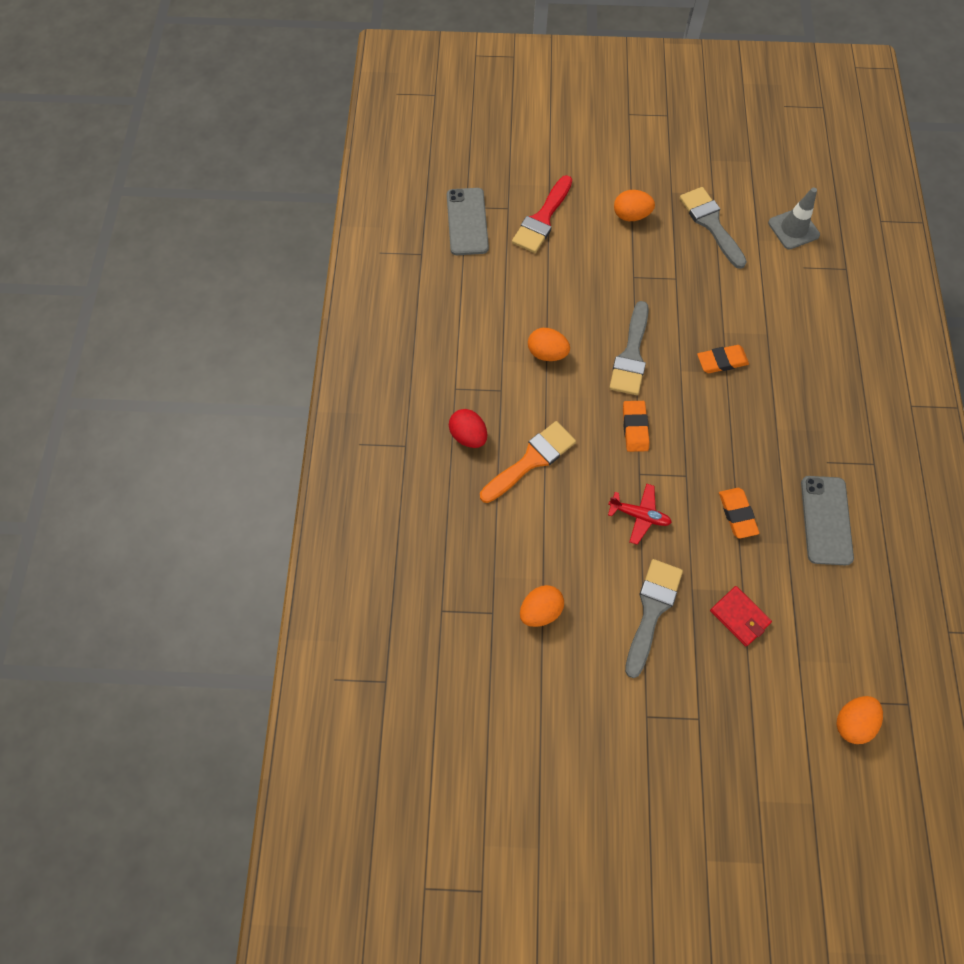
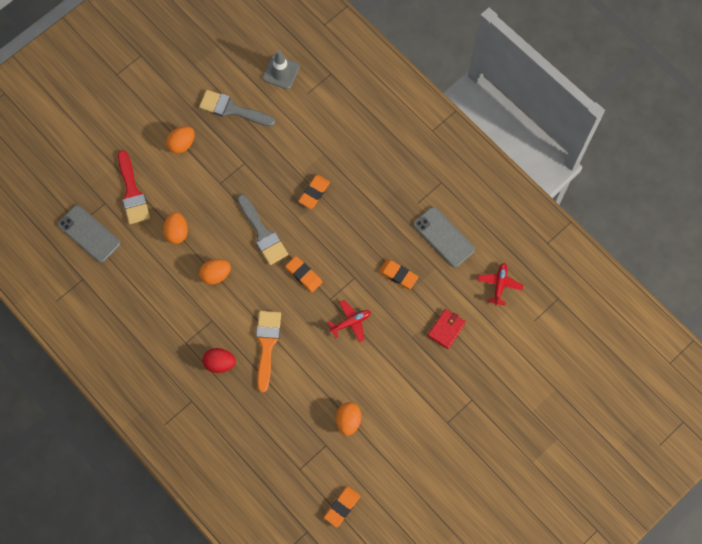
camera: 45 degrees left, 5 degrees up
grey brush [625,559,683,678] -> none
red wallet [710,586,772,646] -> red wallet turned 60 degrees counterclockwise [428,309,466,349]
orange egg [836,696,883,744] -> orange egg moved to [163,212,188,244]
none -> orange eraser [324,486,360,528]
none -> red plane [477,263,523,306]

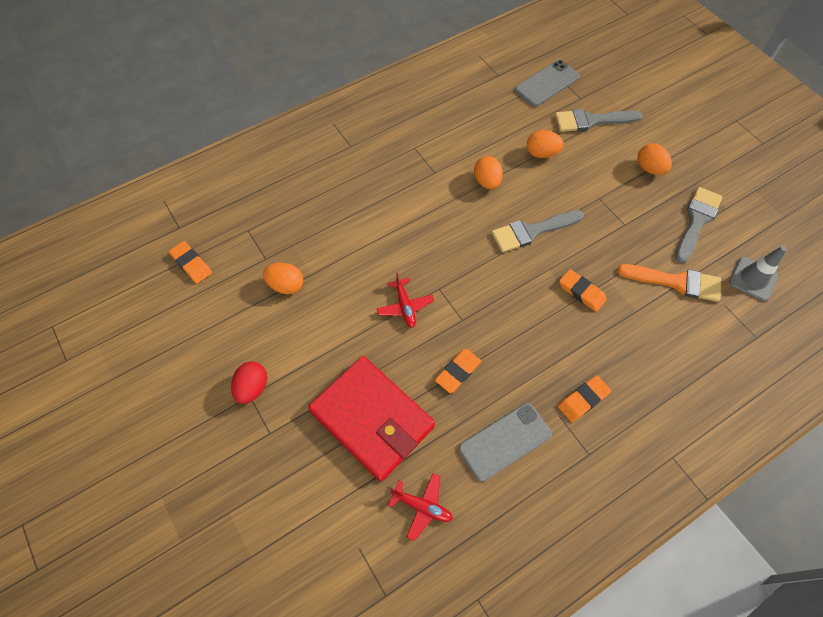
camera: 100 degrees right, 10 degrees down
red brush [118,150,150,224] -> grey brush [555,109,643,132]
red egg [203,348,236,373] -> red egg moved to [231,362,267,404]
orange brush [256,311,281,392] -> orange brush moved to [617,264,721,302]
orange eraser [285,256,323,292] -> orange eraser moved to [558,375,611,422]
red wallet [428,309,466,349] -> red wallet [308,356,435,481], size x2.28

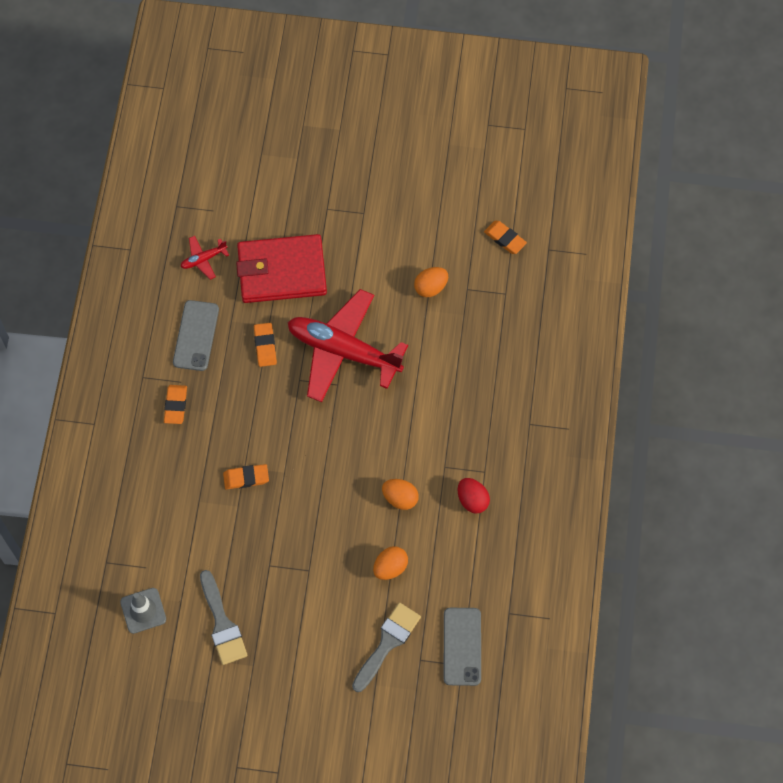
camera: 130 degrees right, 5 degrees up
orange eraser [169,241,212,284] -> orange eraser turned 45 degrees clockwise [484,221,527,254]
red egg [231,362,267,404] -> red egg moved to [458,478,490,514]
red plane [377,272,434,328] -> red plane [288,289,408,402], size x2.42
grey brush [491,210,584,252] -> none
orange brush [617,264,721,302] -> none
orange egg [637,143,672,175] -> none

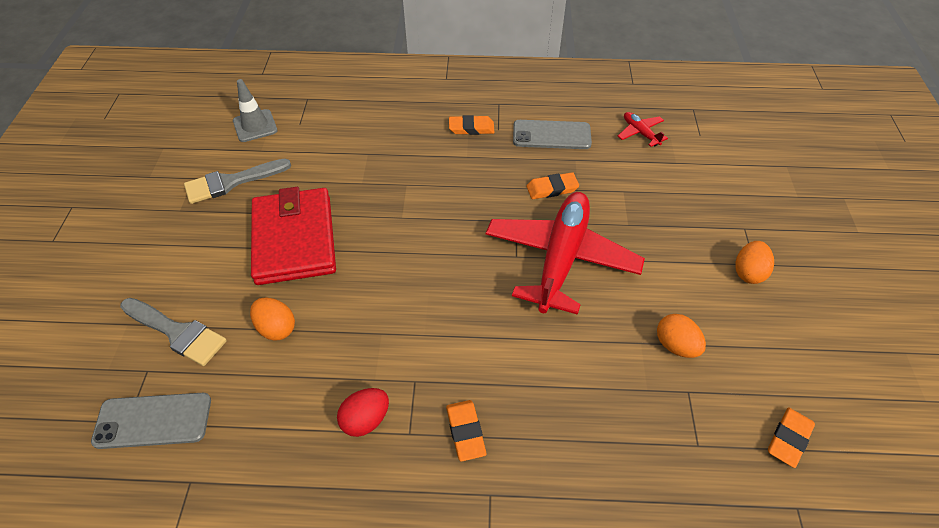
camera: 85 degrees right, 15 degrees down
orange eraser [223,464,269,489] -> orange eraser moved to [446,400,487,461]
red wallet [236,234,327,303] -> red wallet moved to [251,187,336,285]
orange egg [382,479,419,510] -> orange egg moved to [735,241,774,284]

